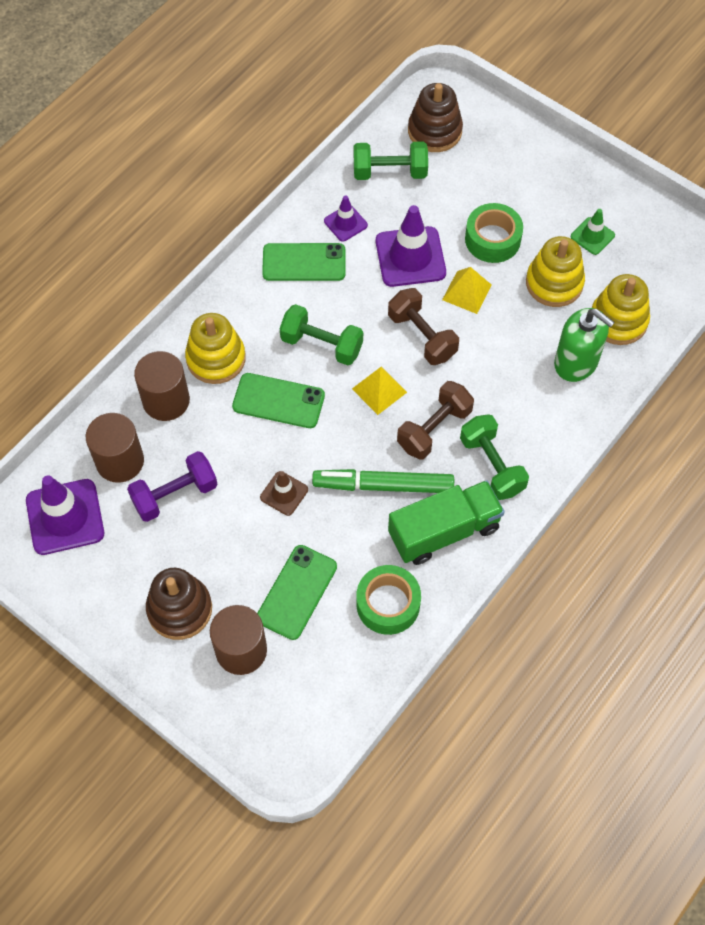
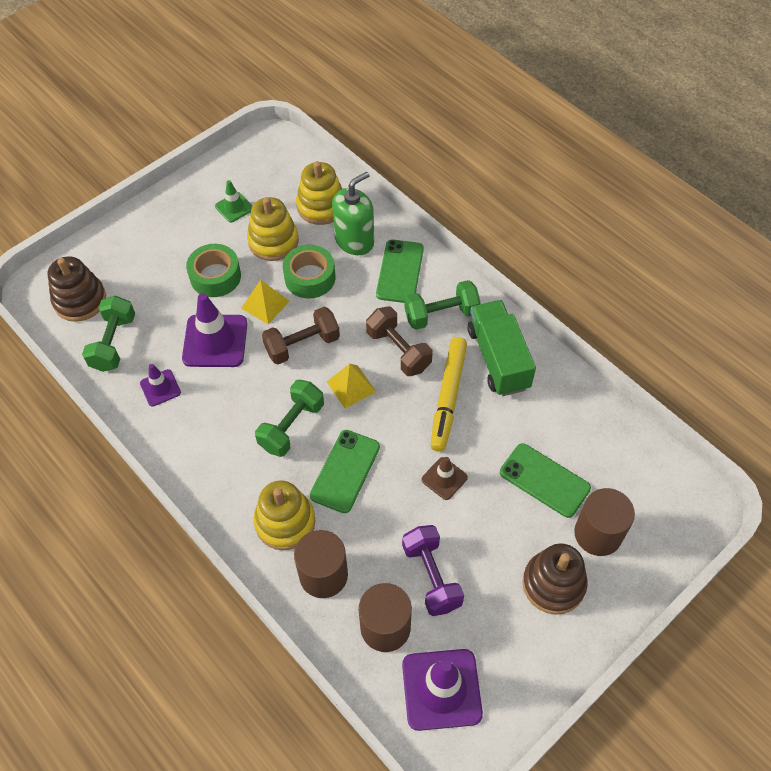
camera: 80 degrees left, 5 degrees down
green phone [262,243,345,281] -> green phone moved to [376,240,424,303]
green marker [312,469,454,493] -> yellow marker [430,337,467,452]
green tape [356,565,421,635] -> green tape moved to [283,245,335,298]

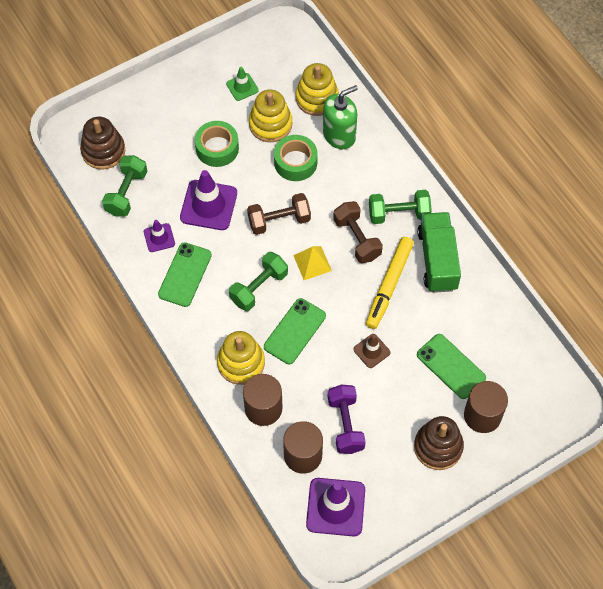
camera: 10 degrees right, 5 degrees up
yellow pyramid [241,280,289,324] -> none
green phone [376,240,424,303] -> green phone moved to [158,242,212,307]

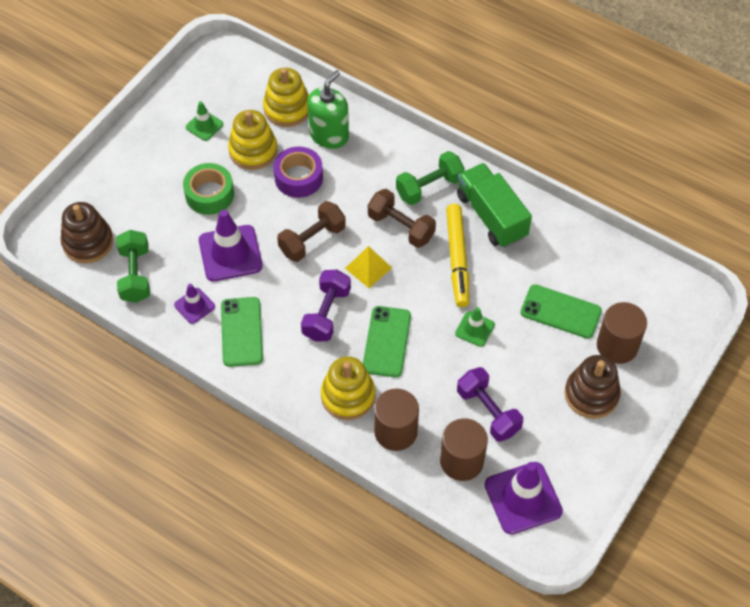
camera: 25 degrees left, 5 degrees down
green dumbbell [229,252,288,311] -> purple dumbbell [301,270,351,341]
green tape [274,135,318,181] -> purple tape [273,147,323,198]
brown traffic cone [353,334,390,368] -> green traffic cone [455,307,495,347]

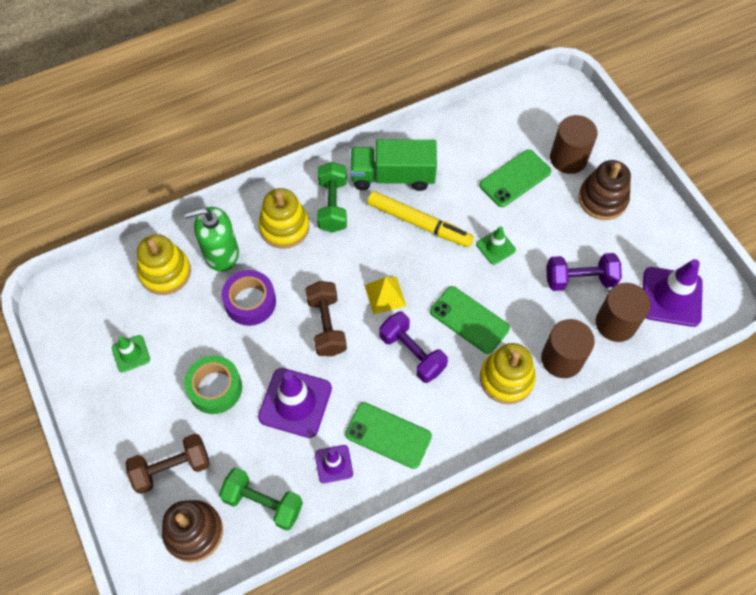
camera: 60 degrees left, 5 degrees up
yellow stacking toy [228,110,278,170] -> yellow stacking toy moved to [258,188,310,249]
green soap dispenser [307,70,349,149] -> green soap dispenser turned 75 degrees counterclockwise [184,207,239,272]
brown dumbbell [368,189,436,248] -> brown dumbbell moved to [125,434,210,494]

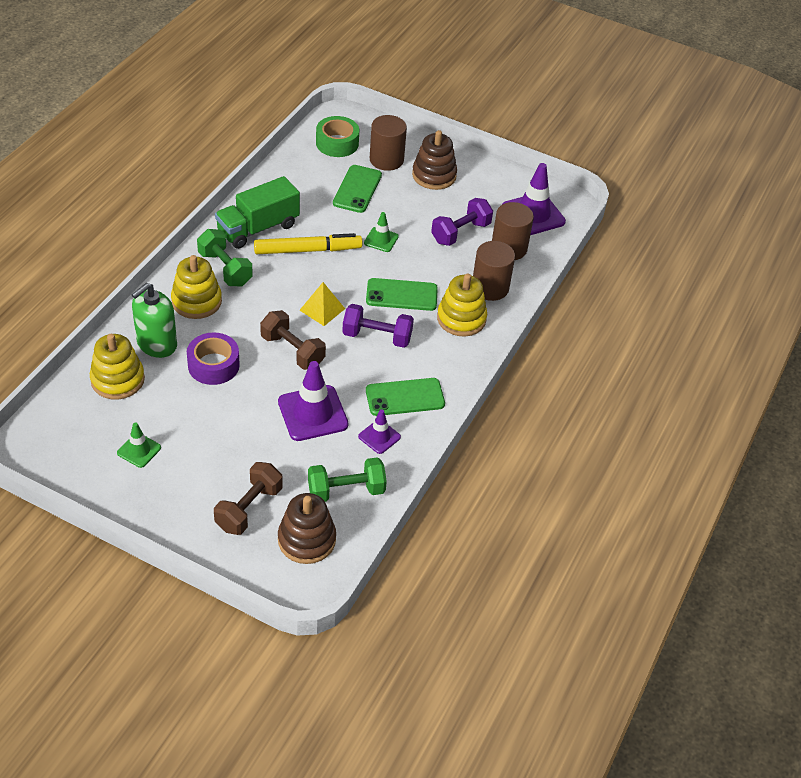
camera: 40 degrees left, 15 degrees down
green tape [184,355,242,414] -> green tape moved to [316,116,359,157]

